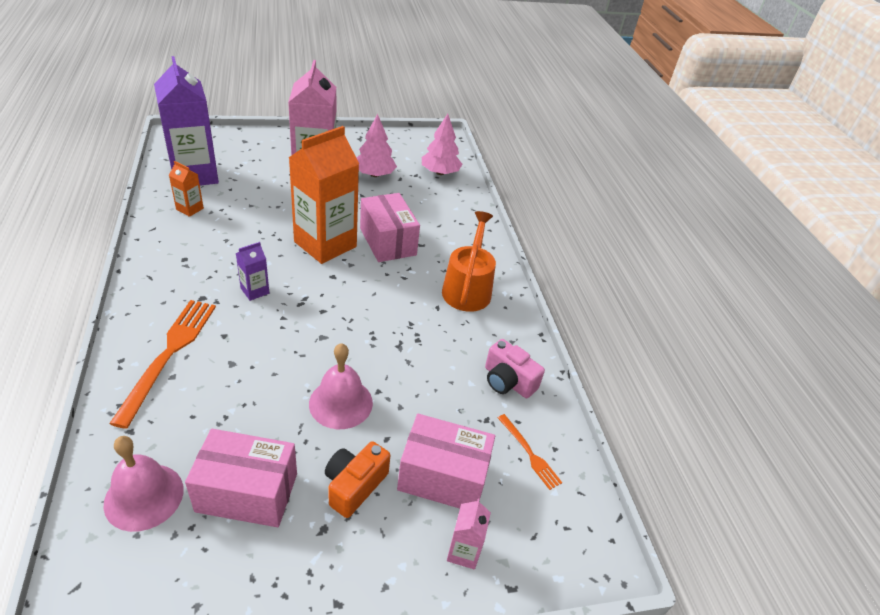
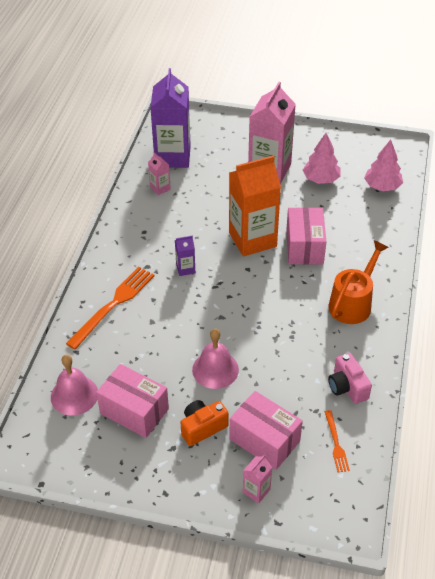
camera: 30 degrees right, 5 degrees up
orange carton [169,161,204,217] -> pink carton [148,152,171,195]

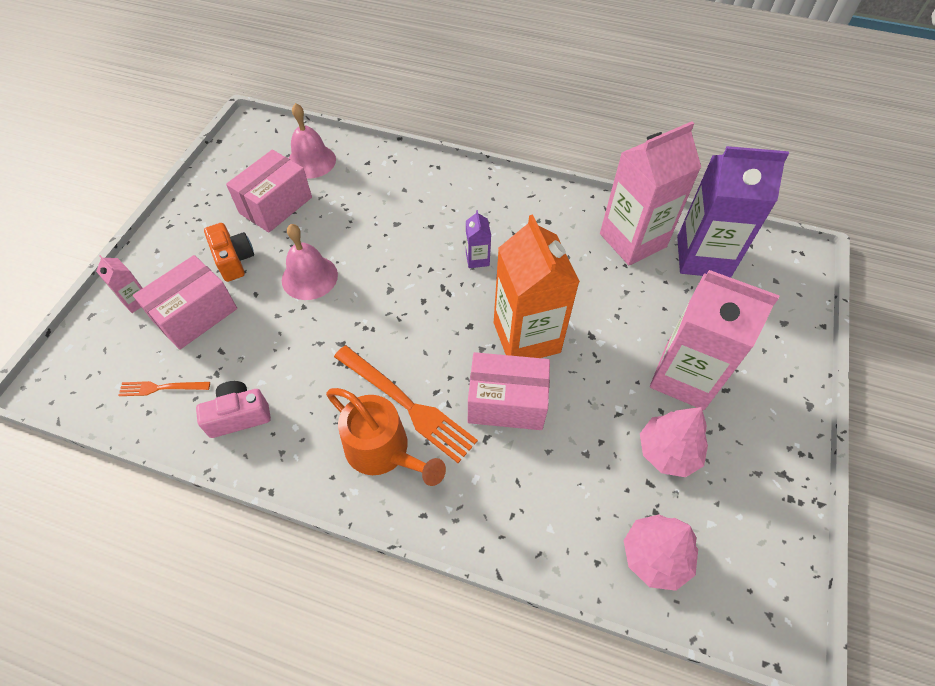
camera: 95 degrees right, 10 degrees up
orange fork [66,267,155,349] -> orange fork moved to [334,346,478,463]
pink carton [148,152,171,195] -> pink carton [600,121,701,265], size x2.33

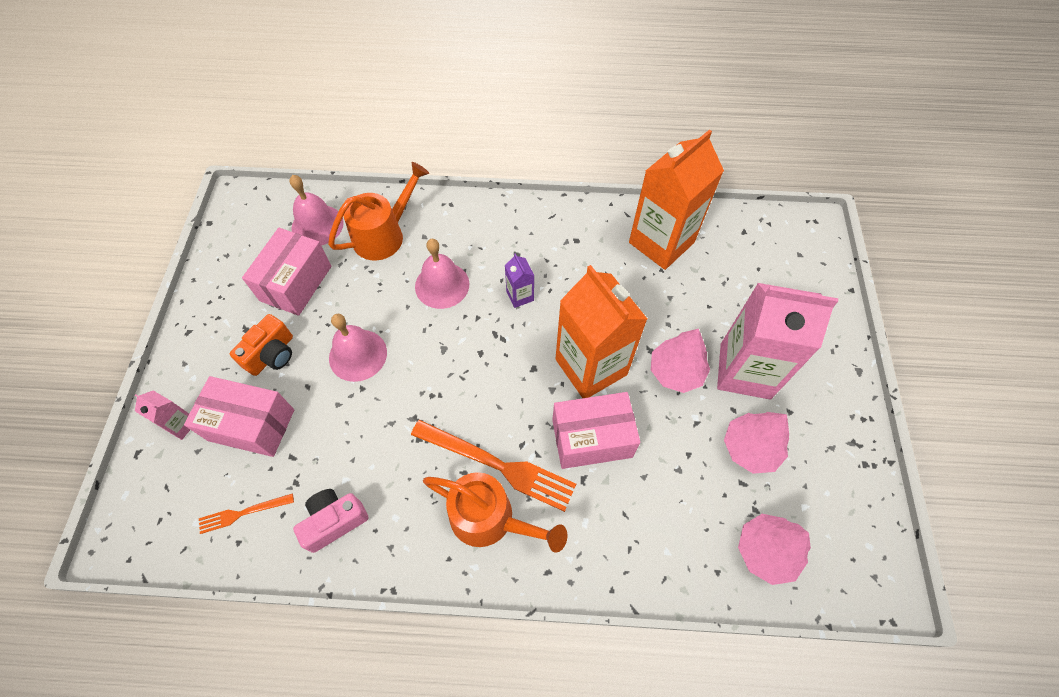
camera: 15 degrees left, 5 degrees up
pink box [133,255,237,350] -> pink box turned 75 degrees clockwise [184,376,294,457]
orange camera [204,223,254,282] -> orange camera turned 75 degrees clockwise [230,314,293,376]
pink carton [600,121,701,265] -> orange carton [629,130,724,270]
purple carton [677,146,789,278] -> none
none -> orange watering can [328,162,429,261]
none -> pink bell [415,239,469,309]
none -> pink tree [651,329,710,393]

